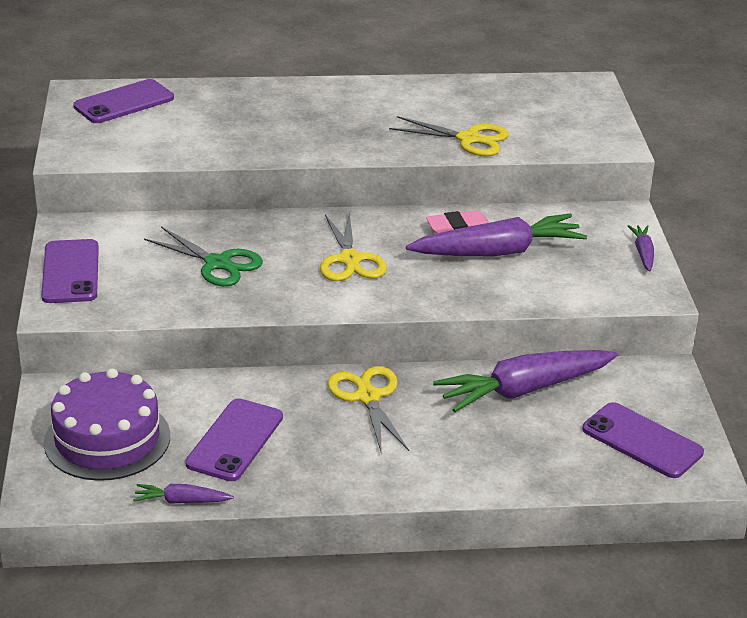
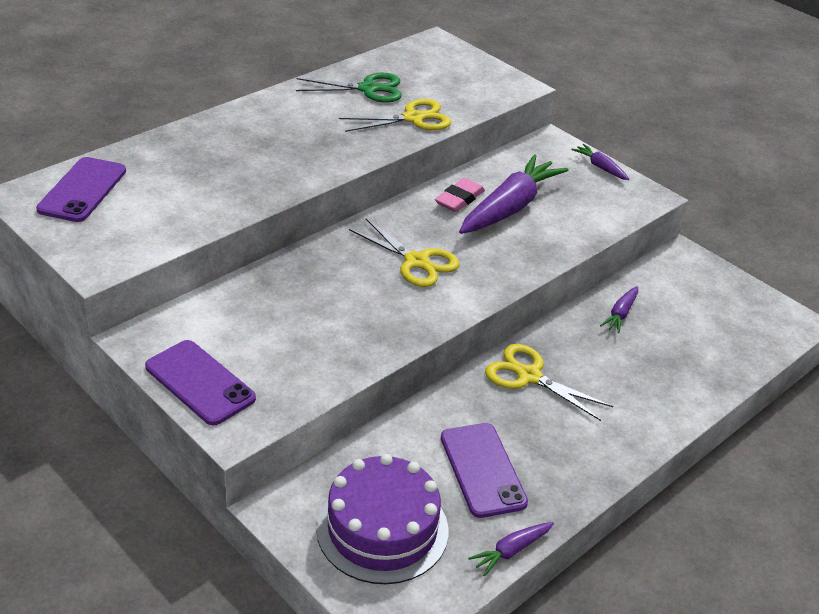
camera: 40 degrees left, 5 degrees up
green scissors [144,227,263,286] -> green scissors moved to [296,73,402,102]
purple carrot [433,350,618,412] -> purple carrot [600,286,638,333], size x0.46
purple phone [582,402,704,478] -> none

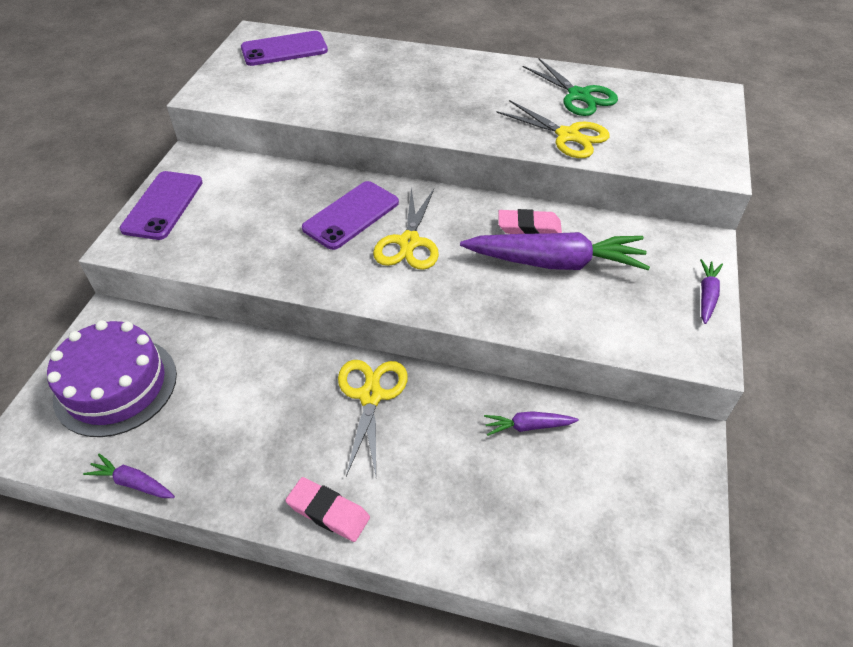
camera: 60 degrees right, 10 degrees up
purple phone [441,423,528,518] -> purple phone moved to [302,181,399,250]
none -> pink eraser [285,477,370,542]

